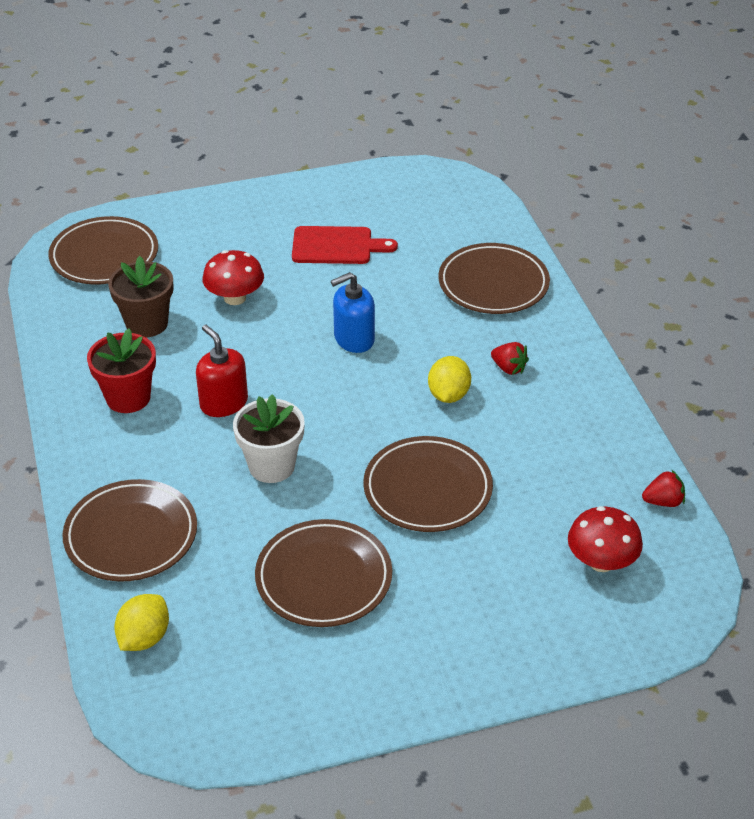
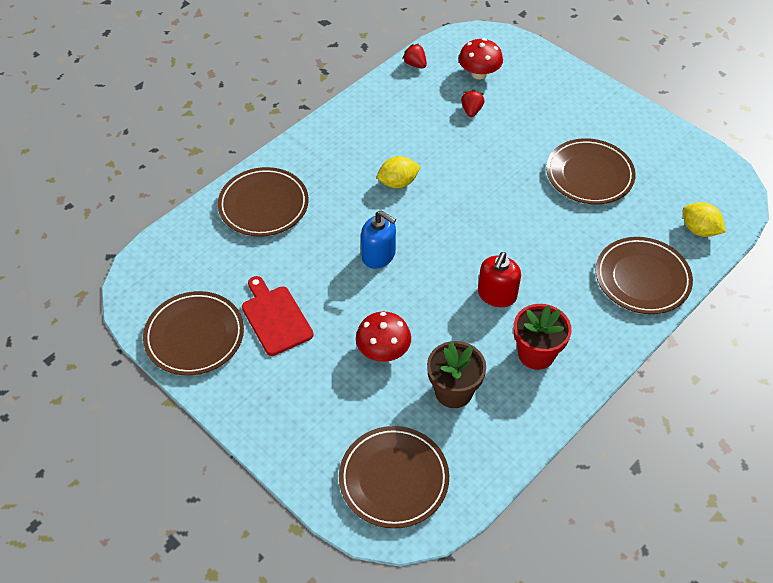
camera: 120 degrees left, 10 degrees up
yellow lemon [114,594,169,651] -> yellow lemon turned 45 degrees clockwise [683,202,726,237]
white flower pot [233,394,305,483] -> none
brown plate [363,436,493,532] -> brown plate moved to [143,291,244,376]
red strawberry [491,342,529,375] -> red strawberry moved to [461,90,485,117]

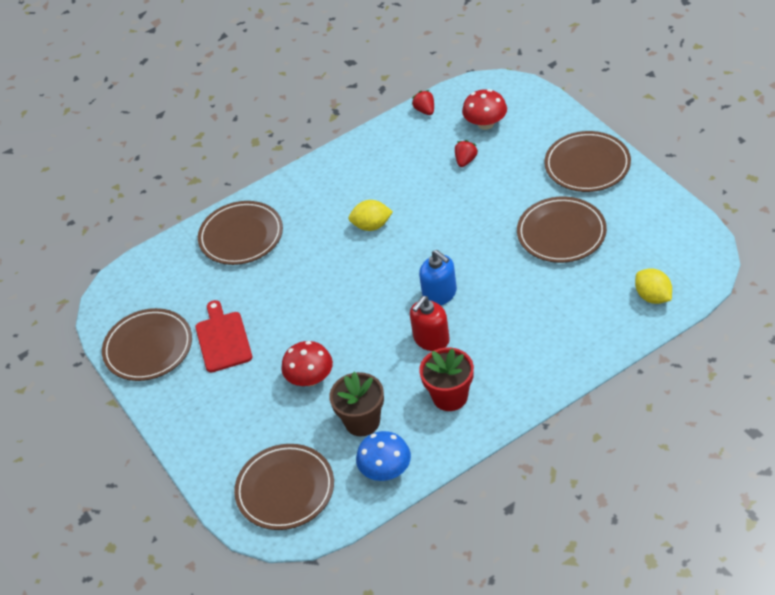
camera: 20 degrees right, 5 degrees down
blue soap dispenser [361,210,396,269] -> blue soap dispenser moved to [419,250,457,306]
brown plate [596,237,693,314] -> brown plate moved to [544,131,631,192]
none -> blue mushroom [356,431,411,481]

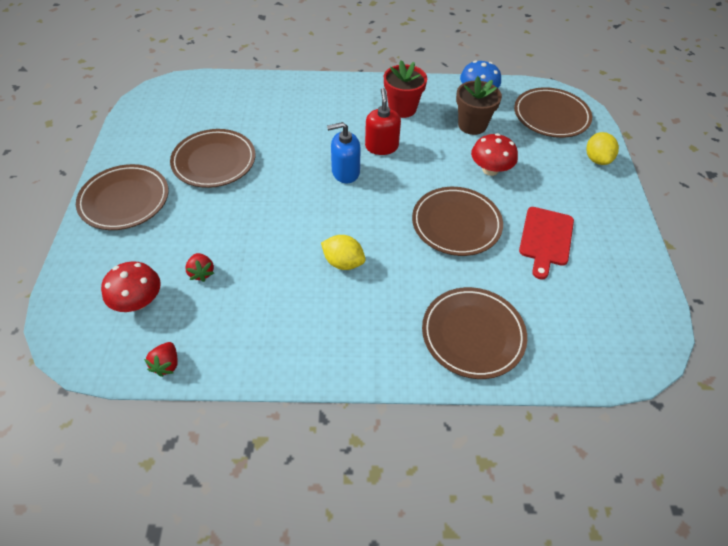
camera: 155 degrees left, 5 degrees up
brown plate [102,308,192,381] -> brown plate moved to [412,187,503,256]
red soap dispenser [410,296,450,351] -> red soap dispenser turned 75 degrees counterclockwise [365,88,401,155]
blue soap dispenser [419,250,457,306] -> blue soap dispenser turned 90 degrees counterclockwise [327,122,361,183]
red strawberry [455,140,478,167] -> red strawberry turned 75 degrees counterclockwise [185,253,214,282]
yellow lemon [635,268,672,304] -> yellow lemon moved to [586,132,619,165]

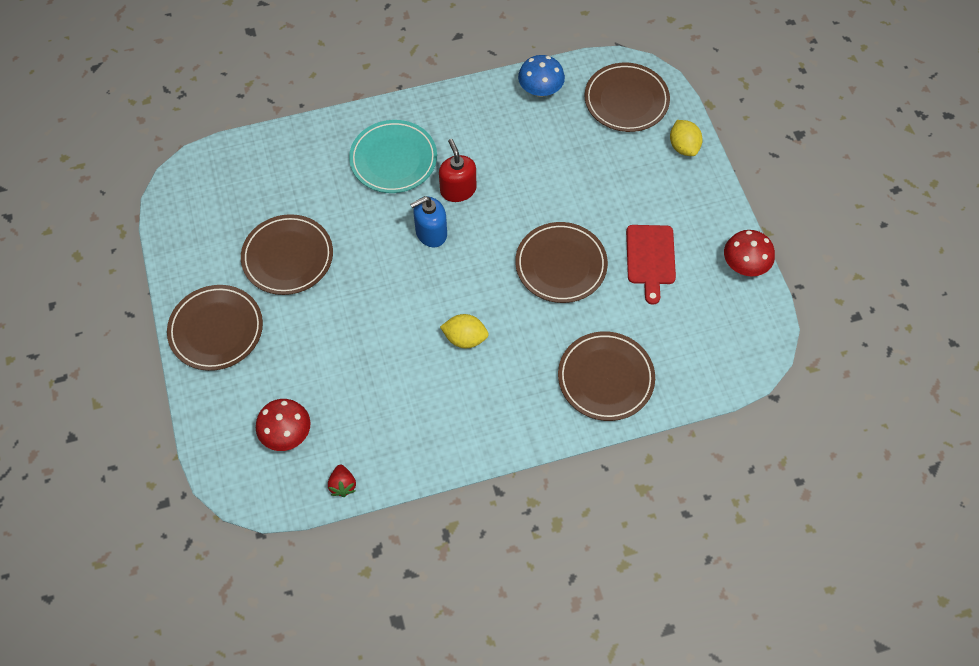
camera: 15 degrees left, 10 degrees up
red strawberry [185,253,214,282] -> none
red flower pot [384,60,427,118] -> none
brown flower pot [456,76,502,135] -> none
red mushroom [471,133,518,176] -> red mushroom moved to [724,230,775,276]
none -> turquoise plate [349,120,437,193]

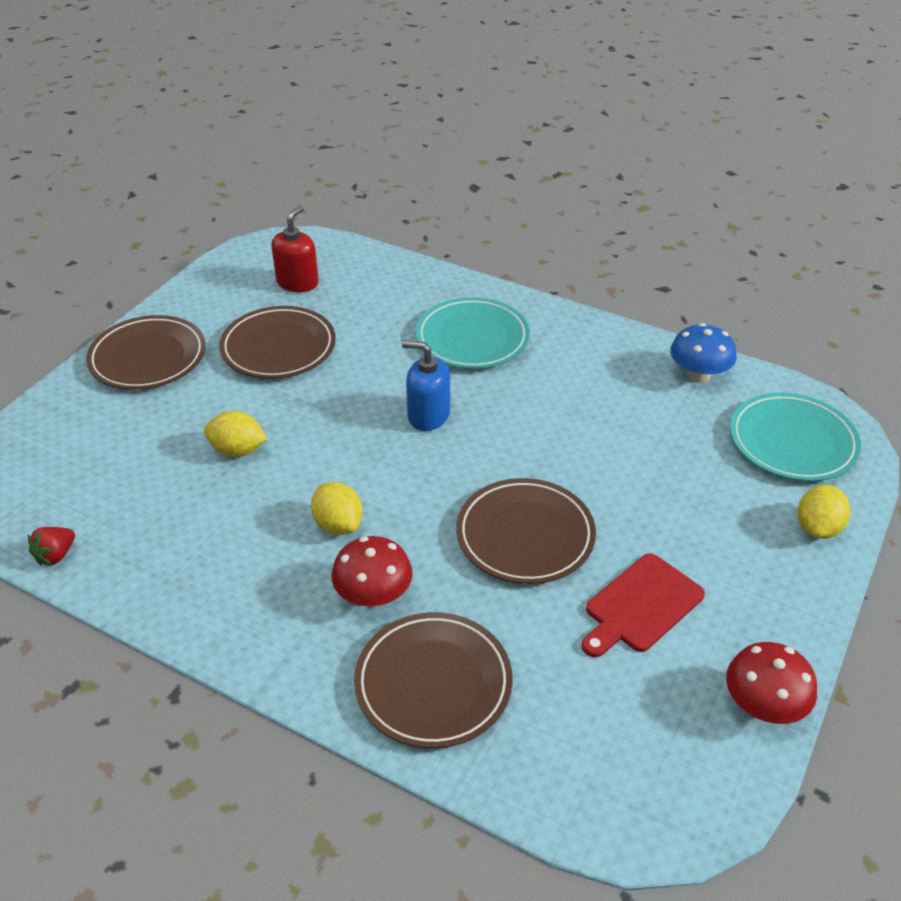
camera: 45 degrees right, 20 degrees down
red mushroom [256,399,311,451] -> red mushroom moved to [331,536,413,607]
red soap dispenser [439,139,476,202] -> red soap dispenser moved to [271,206,319,292]
brown plate [584,63,670,132] -> turquoise plate [730,393,861,481]
none -> yellow lemon [204,411,267,457]

